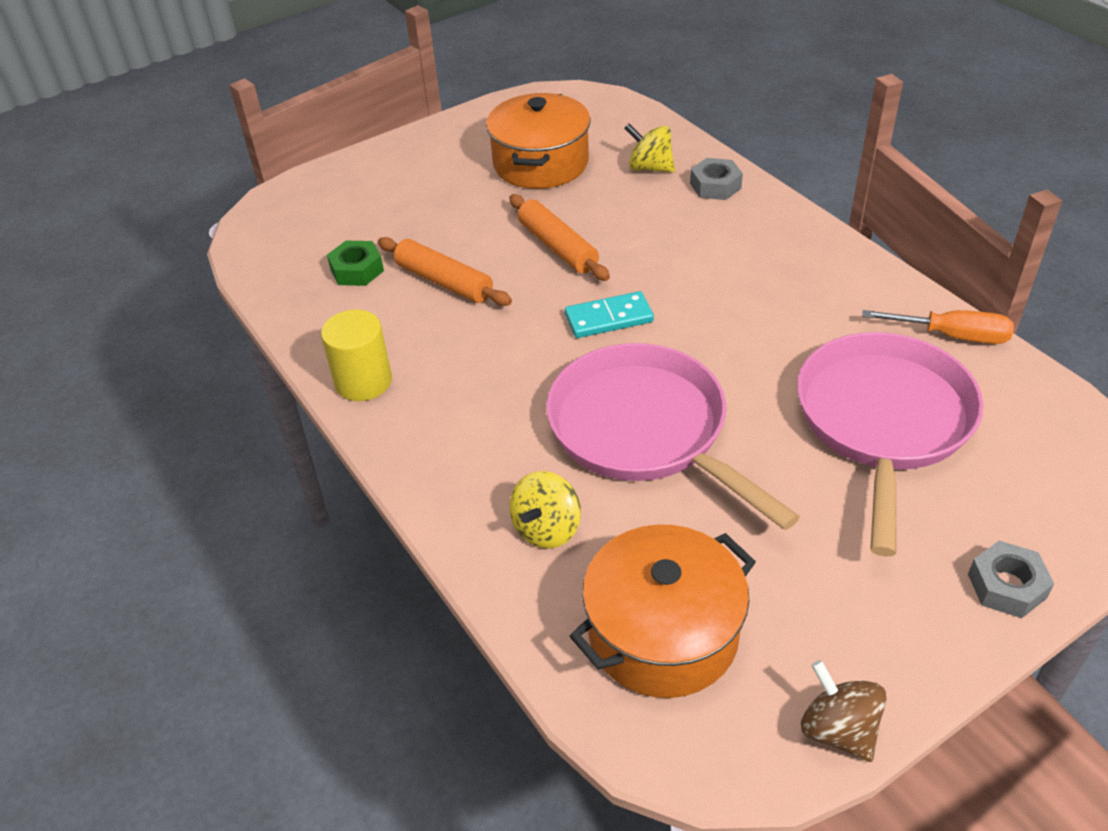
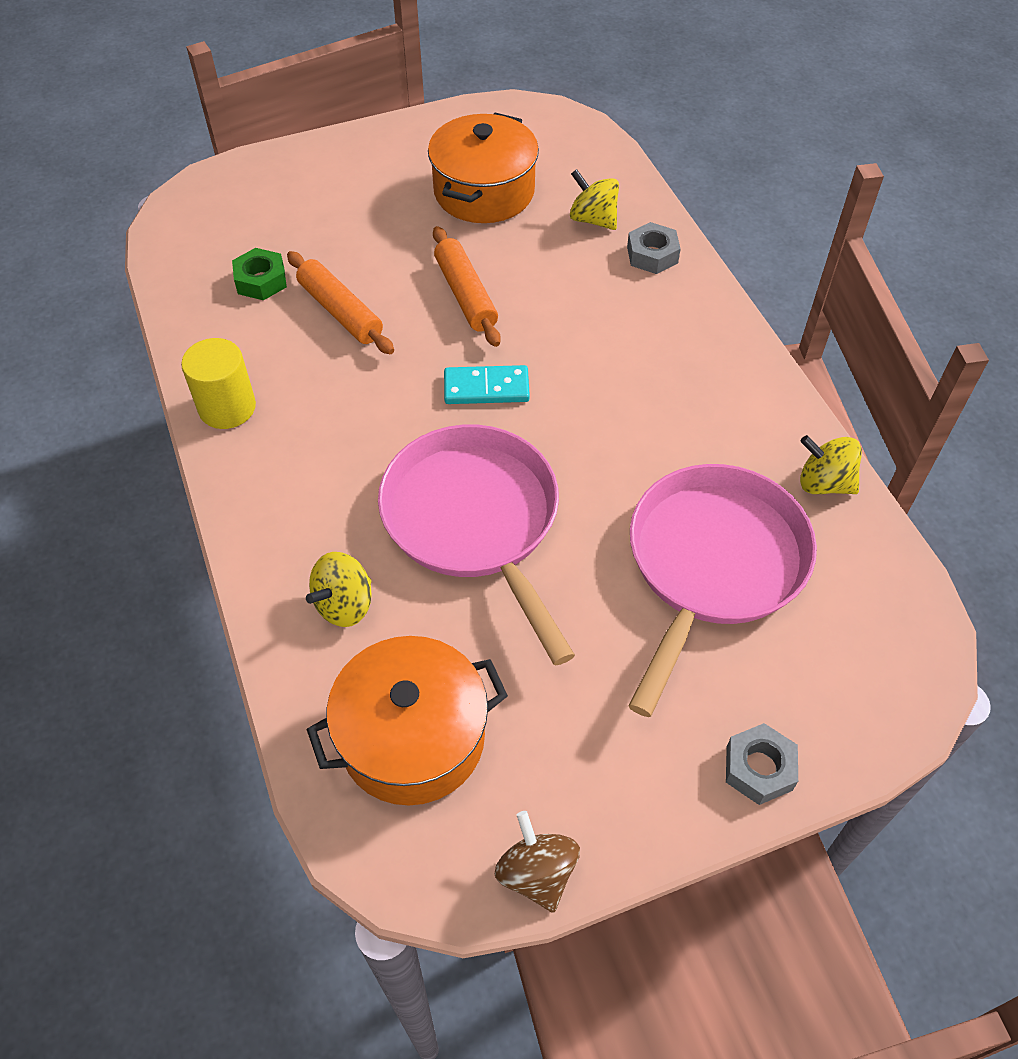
camera: 10 degrees right, 10 degrees up
orange screwdriver [862,310,1014,344] -> yellow spinning top [800,435,862,494]

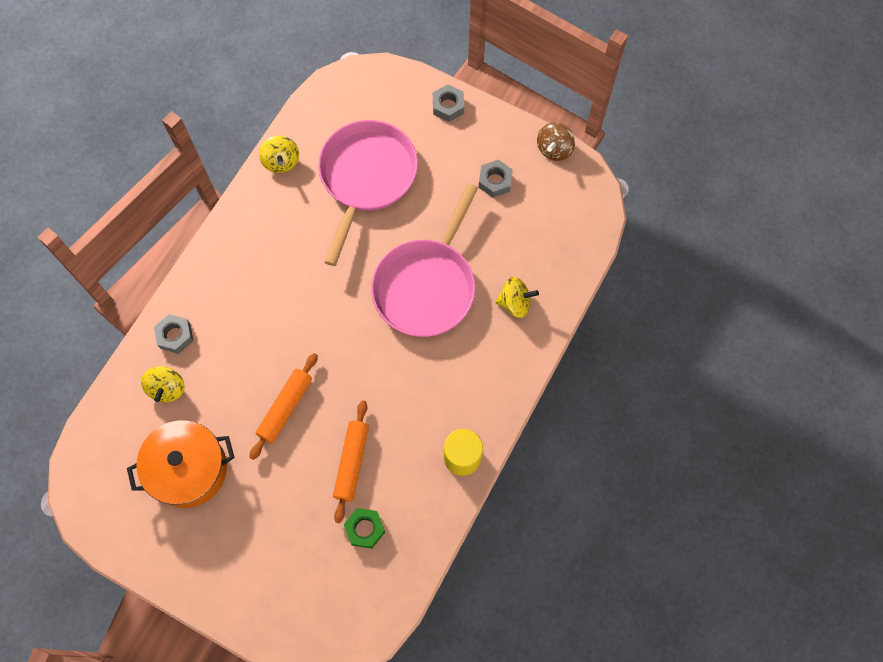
camera: 130 degrees left, 15 degrees up
orange pot [307,636,508,805] -> none
turquoise domino [444,365,530,404] -> none
pink pan [629,464,817,717] -> pink pan turned 120 degrees clockwise [318,120,418,266]
none -> grey nut [479,160,513,198]

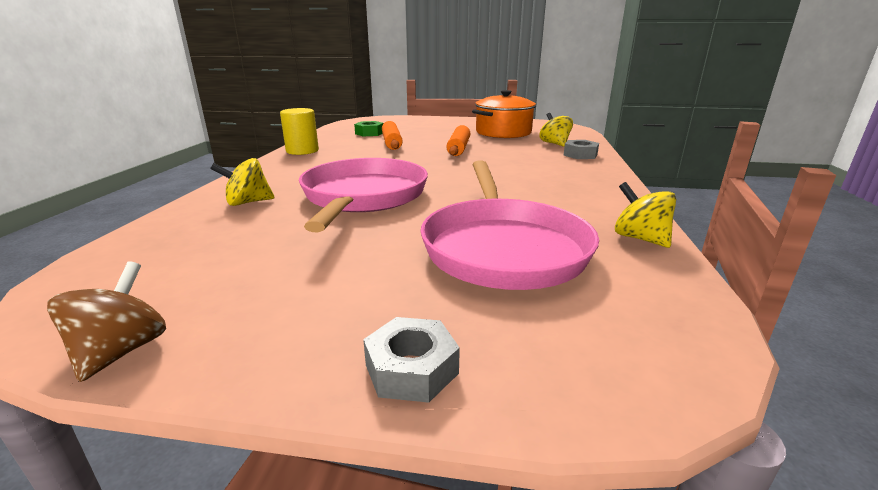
camera: 160 degrees right, 45 degrees down
grey nut [479,160,513,198] -> none

